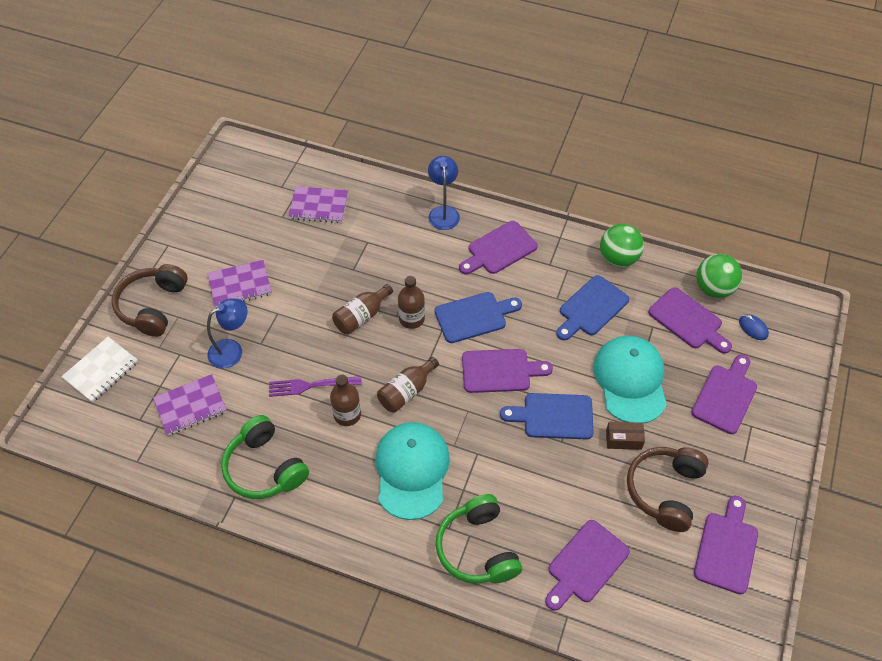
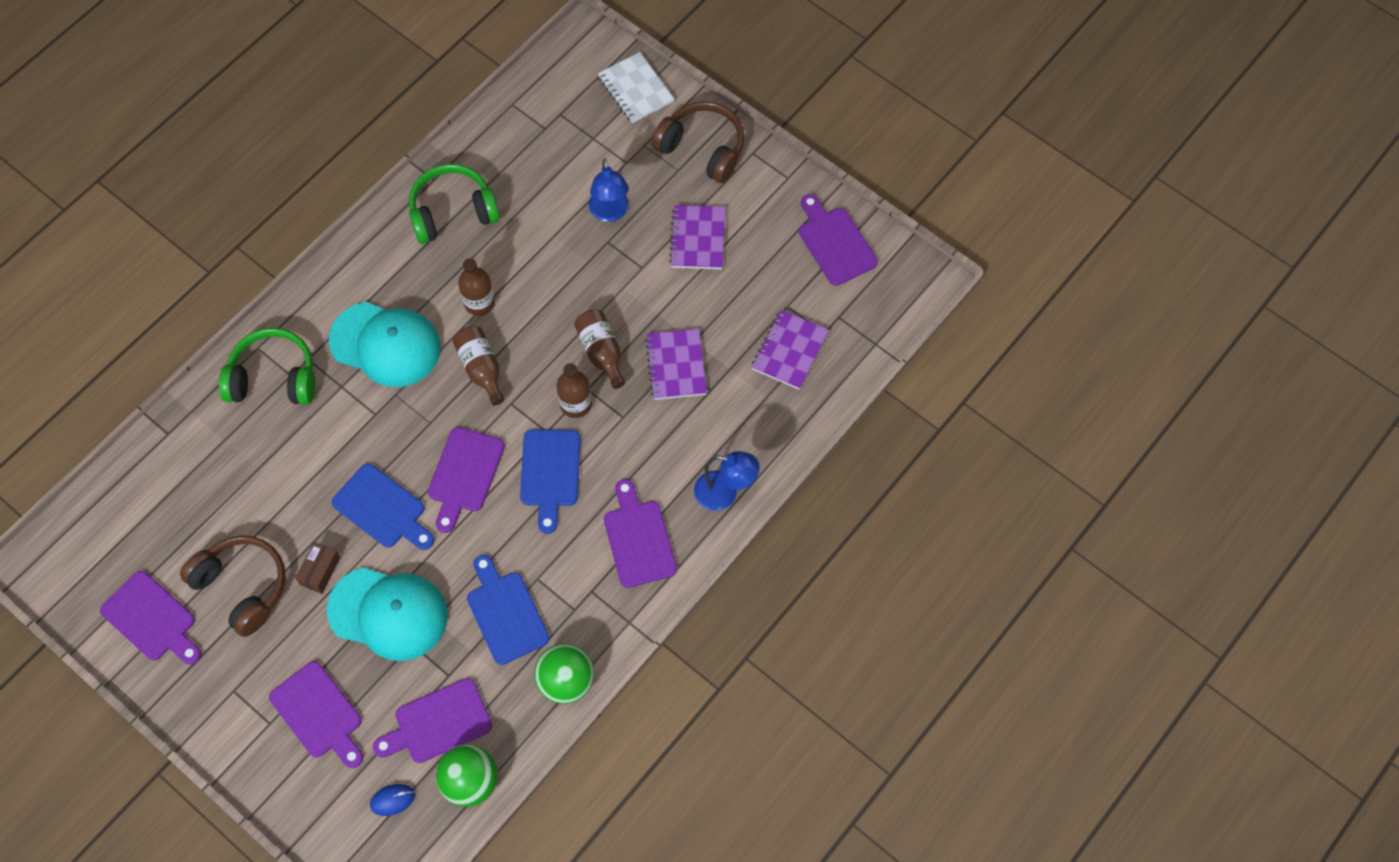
camera: 110 degrees right, 10 degrees up
purple notebook [153,374,227,435] -> purple notebook moved to [645,329,707,400]
purple fork [269,376,362,397] -> none
blue cutting board [500,393,594,439] -> blue cutting board turned 105 degrees clockwise [332,463,434,550]
purple cutting board [545,520,630,611] -> purple cutting board moved to [799,194,878,286]

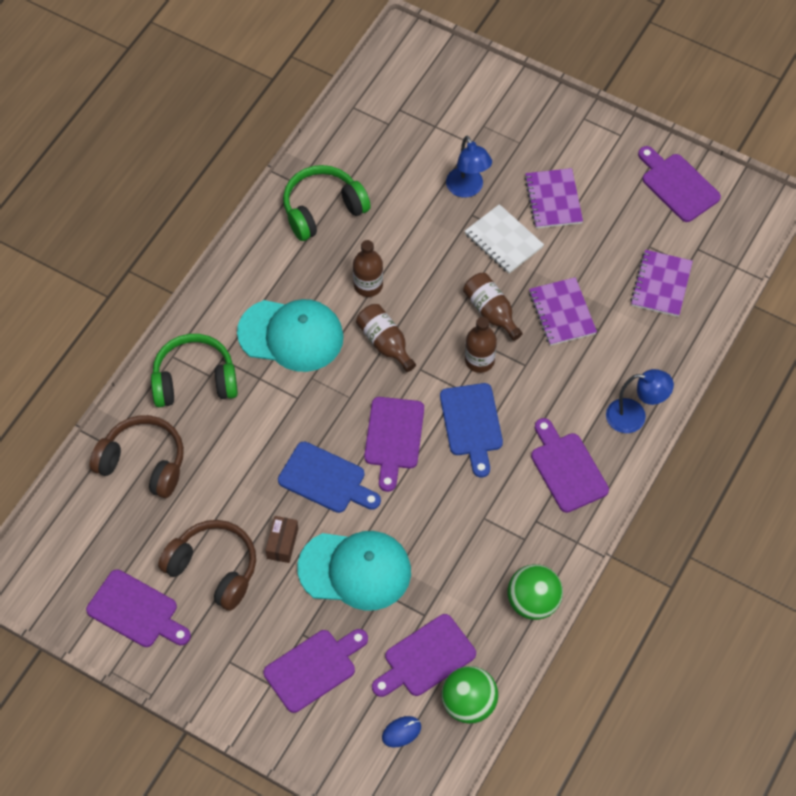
camera: 10 degrees left, 5 degrees down
purple cutting board [269,661,363,768] -> purple cutting board turned 75 degrees counterclockwise [263,629,368,713]
blue cutting board [467,555,549,665] -> none
white notebook [598,52,674,123] -> white notebook moved to [465,204,544,274]
brown headphones [652,101,744,183] -> brown headphones moved to [90,415,184,498]

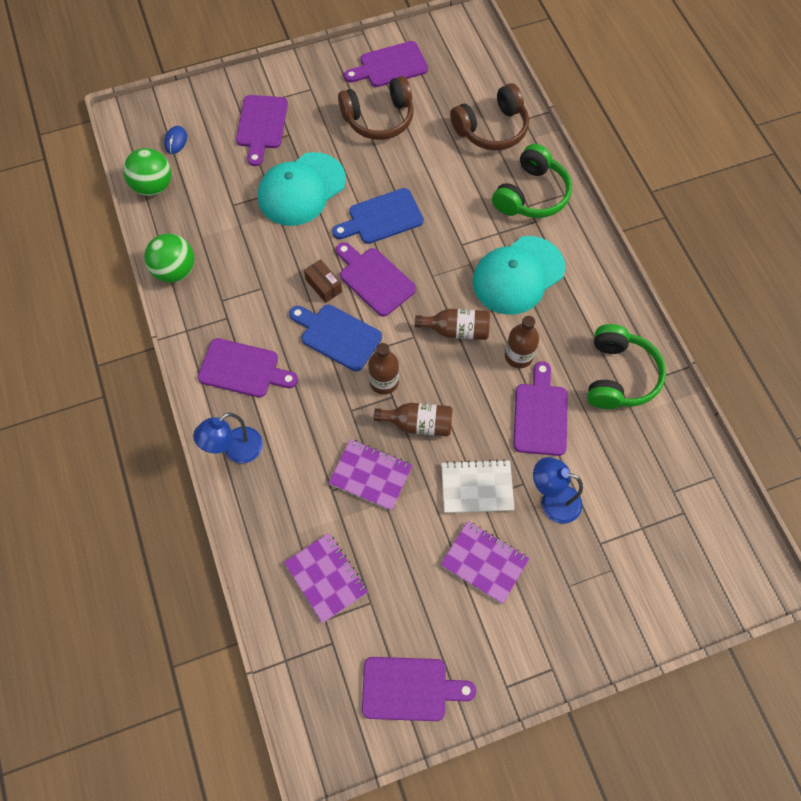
camera: 130 degrees right, 5 degrees up
brown box [266,516,298,563] -> brown box moved to [304,259,342,303]
purple cutting board [372,614,476,697] -> purple cutting board moved to [513,361,568,456]

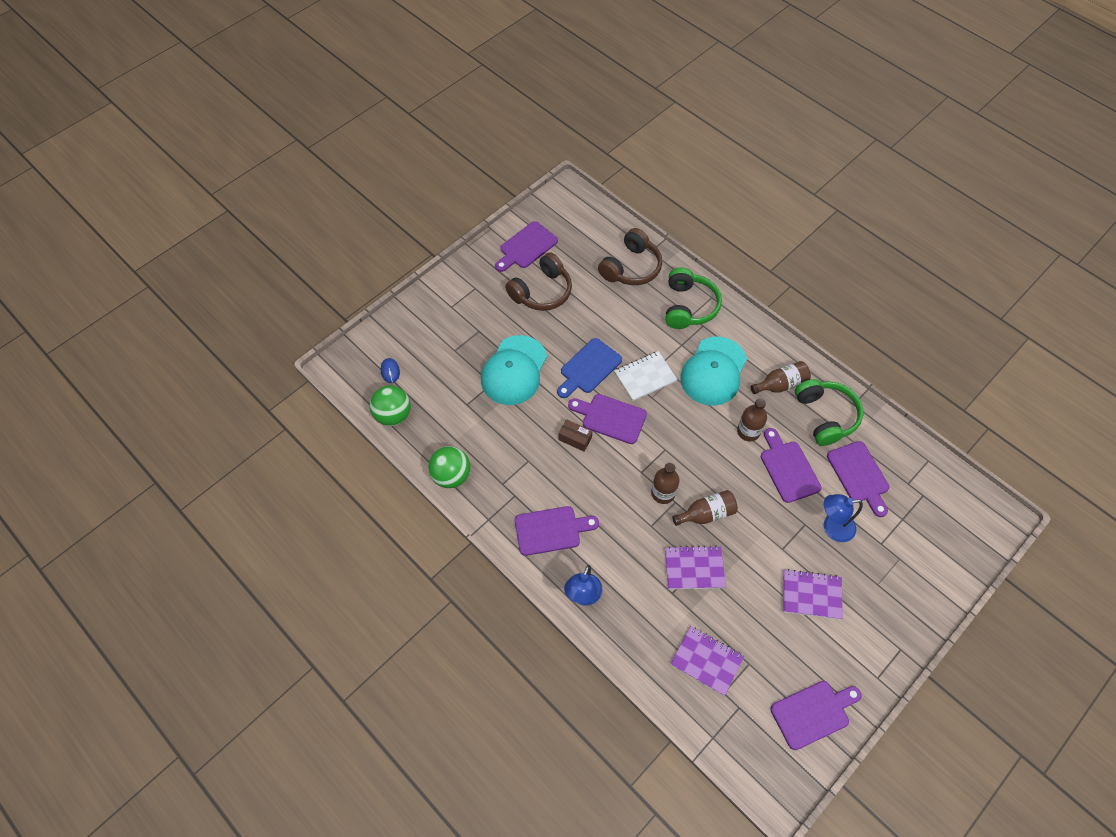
camera: 25 degrees left, 5 degrees down
purple cutting board [236,95,288,166] -> purple cutting board moved to [827,441,889,517]
blue cutting board [289,304,382,371] -> none
brown bottle [415,309,490,340] -> brown bottle moved to [751,361,811,394]
white notebook [441,459,515,513] -> white notebook moved to [614,351,677,401]

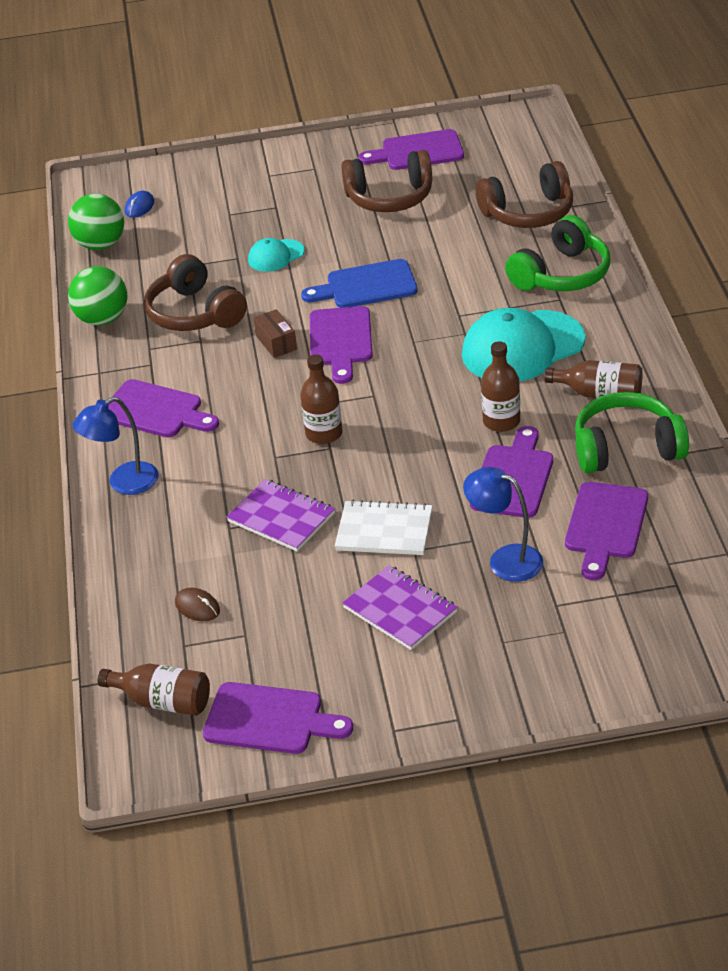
camera: 40 degrees right, 20 degrees down
turquoise cap [481,335,547,405] -> turquoise cap [248,238,305,272], size x0.50
purple cutting board [568,394,647,444] -> purple cutting board turned 150 degrees counterclockwise [310,306,373,384]
white notebook [614,351,677,401] -> white notebook moved to [335,500,432,555]
purple notebook [671,626,744,696] -> brown mouse [175,588,220,621]
brown bottle [672,490,738,526] -> brown bottle moved to [97,663,210,716]
green headphones [795,379,863,446] -> green headphones turned 120 degrees counterclockwise [575,392,689,473]
none -> brown headphones [144,254,247,331]

